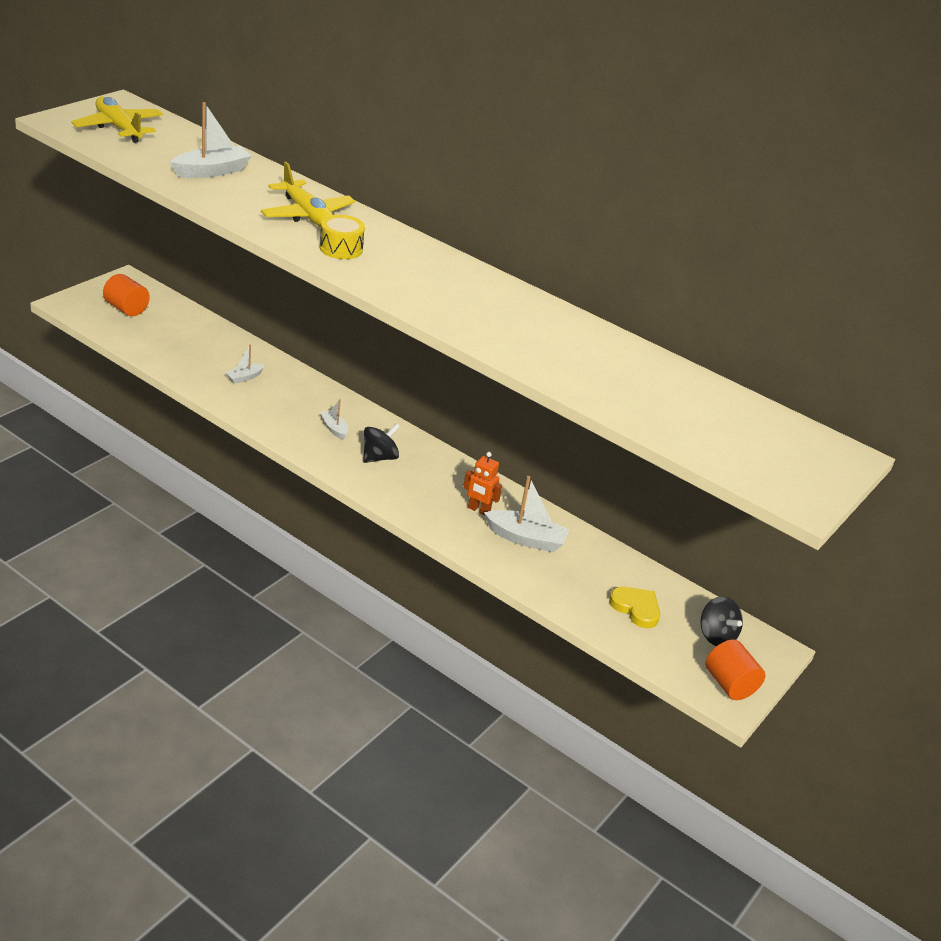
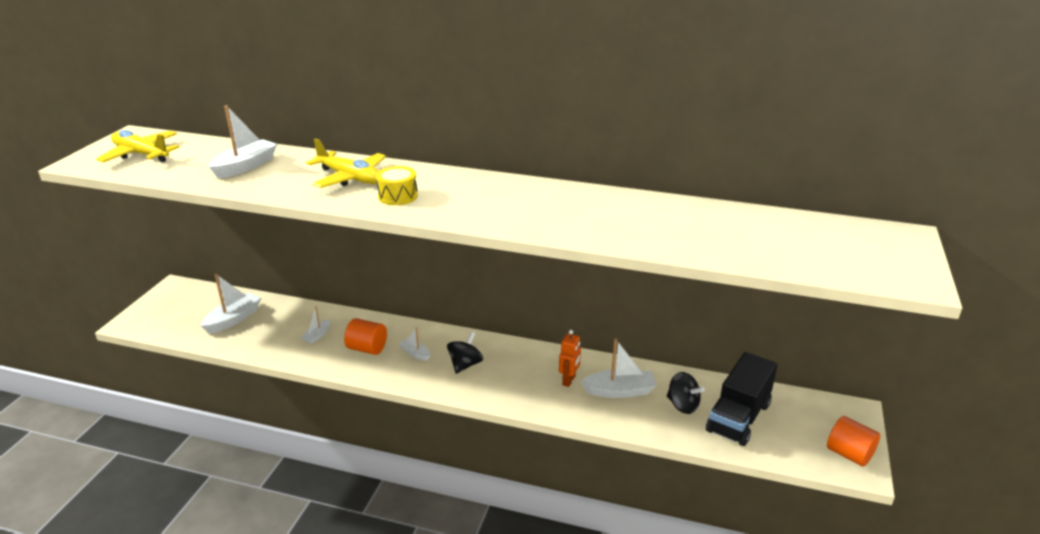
camera: 15 degrees left, 5 degrees down
orange cylinder [103,274,150,316] -> orange cylinder moved to [344,318,387,355]
orange robot [463,452,502,515] -> orange robot turned 75 degrees counterclockwise [559,330,581,387]
yellow heart [609,587,660,628] -> black truck [706,352,778,446]
black spinning top [701,596,743,646] -> black spinning top moved to [667,372,705,414]
none -> white boat [201,274,261,334]

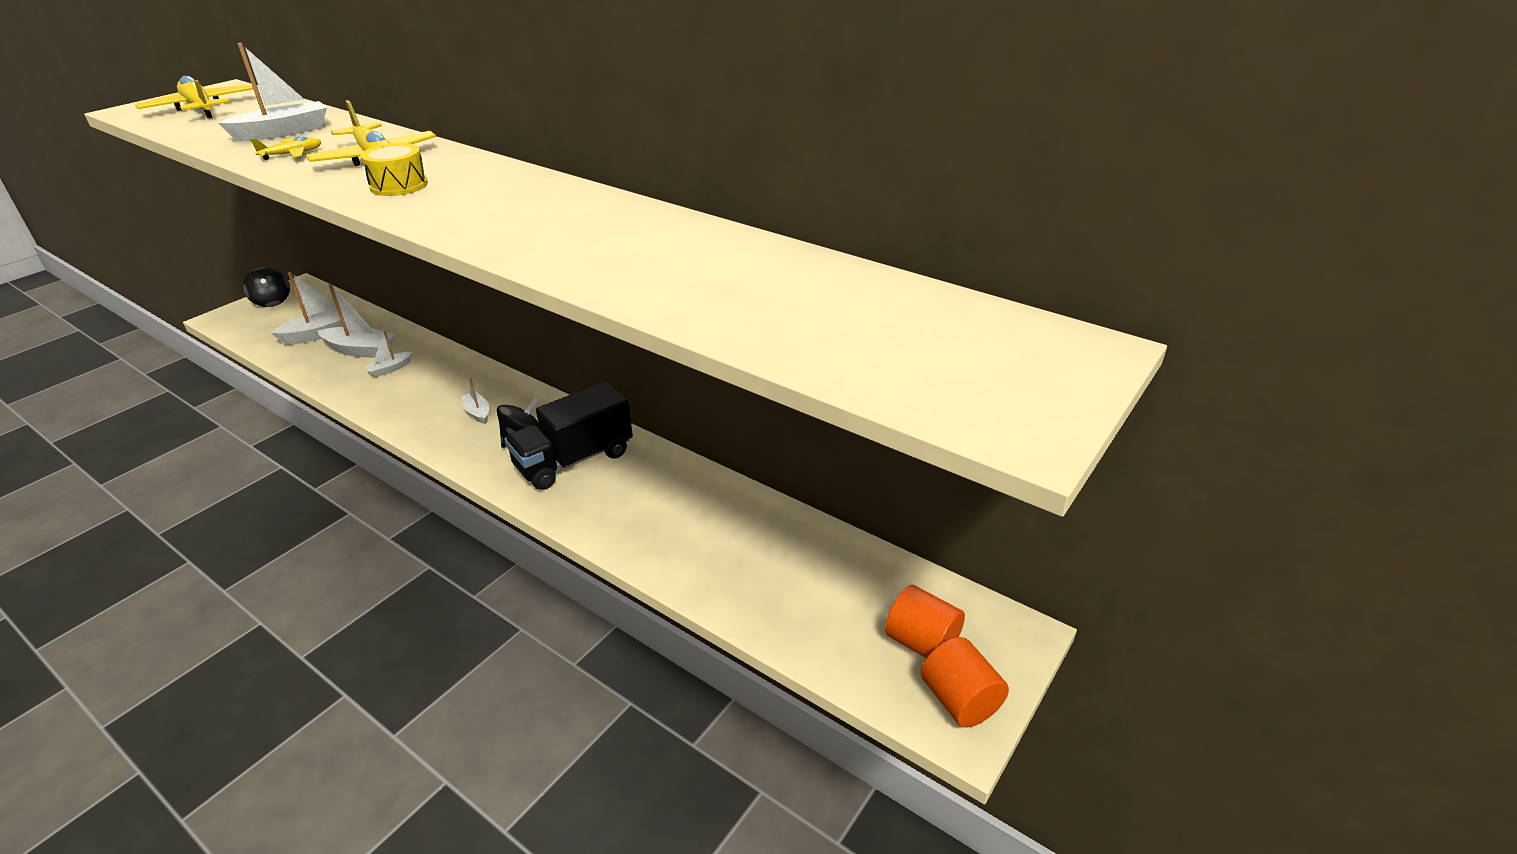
camera: 20 degrees right, 5 degrees up
orange cylinder [344,318,387,355] -> orange cylinder moved to [885,585,965,658]
orange robot [559,330,581,387] -> none
white boat [580,338,657,398] -> white boat moved to [318,284,396,358]
black spinning top [667,372,705,414] -> black spinning top moved to [243,267,290,307]
black truck [706,352,778,446] -> black truck moved to [504,381,633,490]
none -> yellow plane [250,136,322,160]

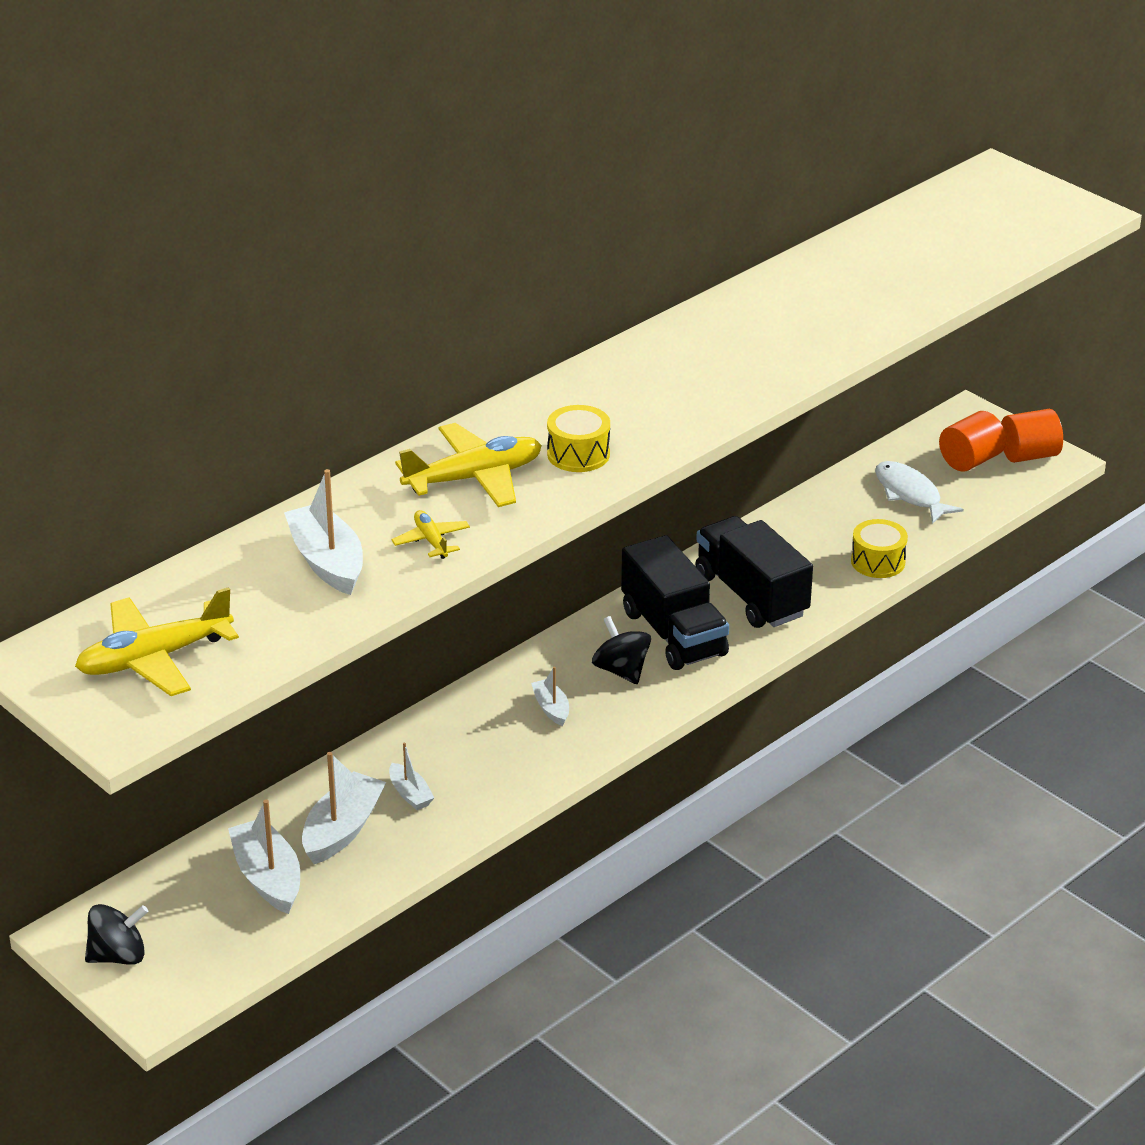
camera: 80 degrees left, 0 degrees up
white boat [461,378,489,424] -> white boat turned 90 degrees clockwise [531,666,569,726]
none -> black truck [695,516,813,628]
none -> yellow drum [851,519,908,578]
none -> white fish [875,461,964,524]

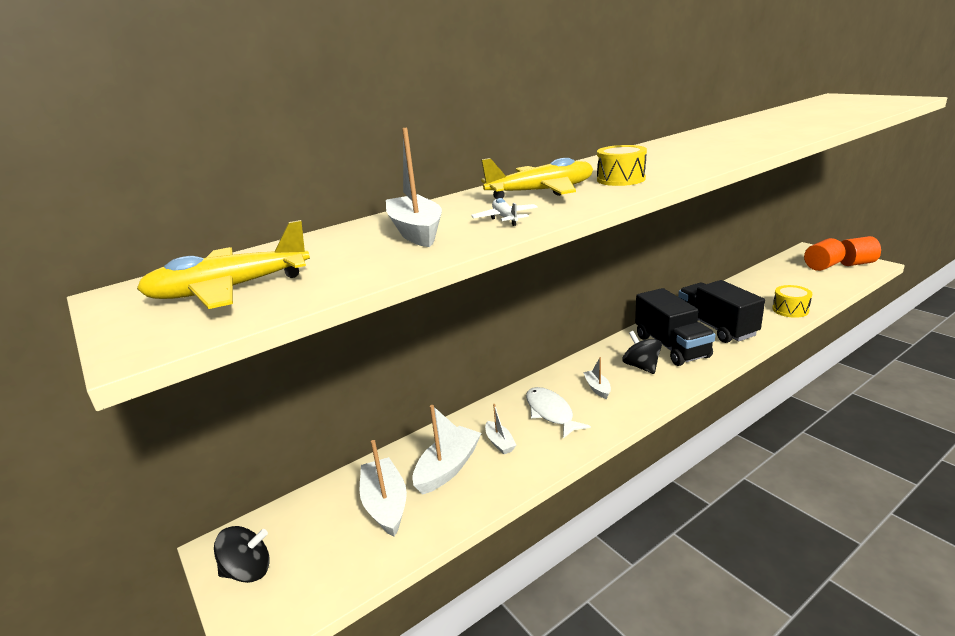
camera: 10 degrees right, 10 degrees down
yellow plane [391,510,470,559] -> white plane [471,198,538,226]
white fish [875,461,964,524] -> white fish moved to [526,387,591,439]

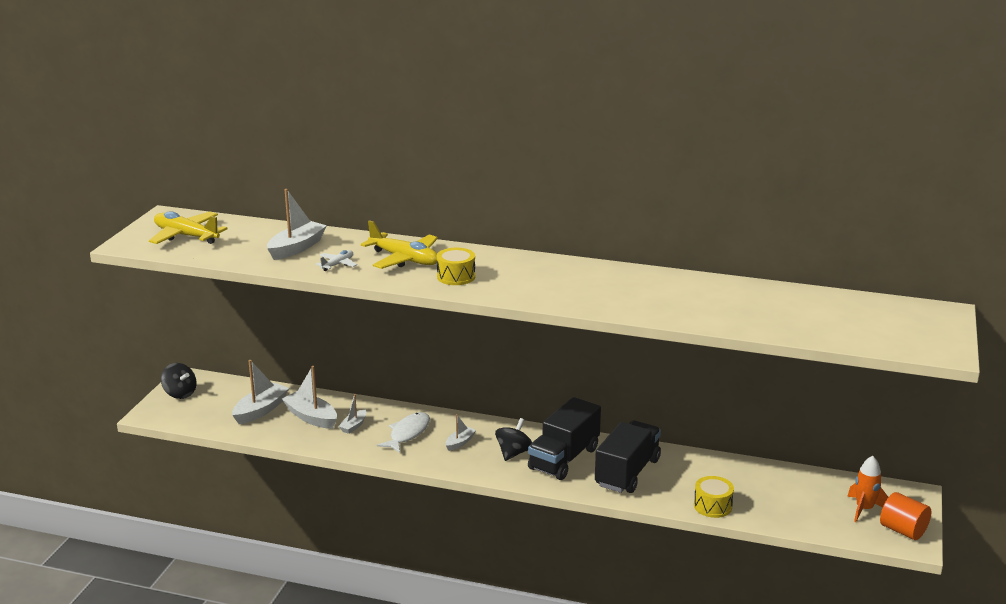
camera: 50 degrees right, 0 degrees up
white boat [412,405,481,495] -> white boat turned 135 degrees counterclockwise [282,366,337,429]
orange cylinder [804,238,846,271] -> orange rocket [847,456,888,522]

